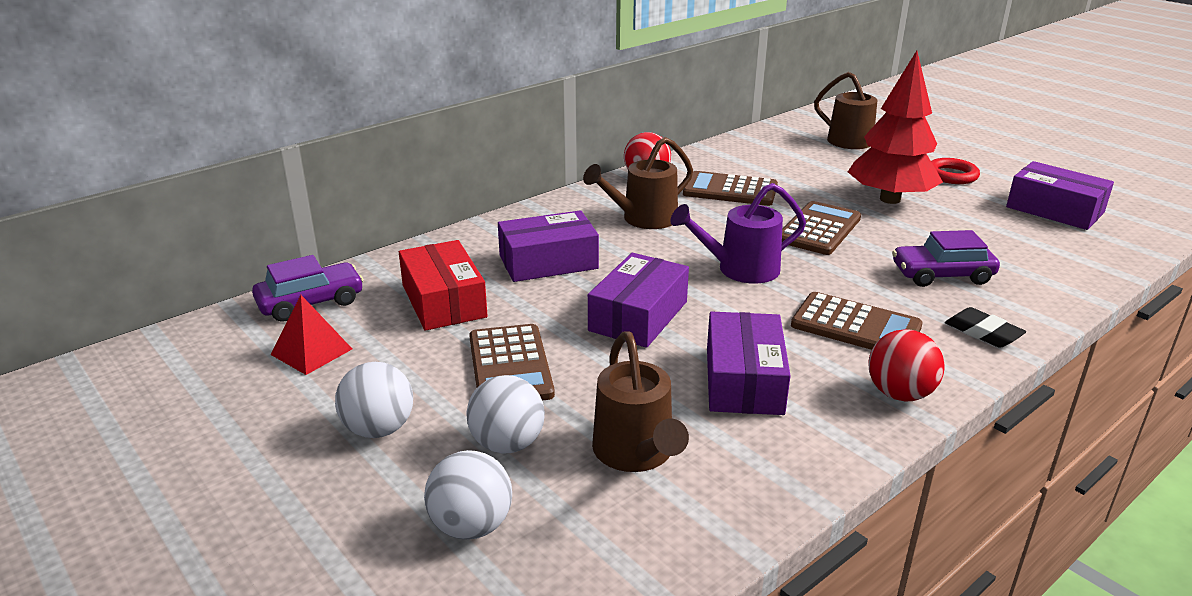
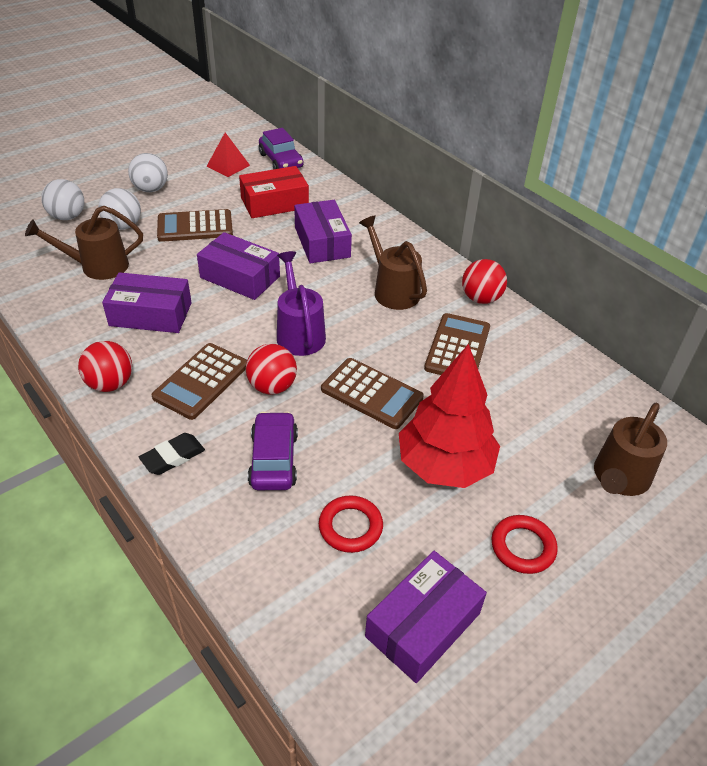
camera: 90 degrees right, 15 degrees up
none -> red ball [246,344,297,395]
none -> red ring [319,495,383,553]

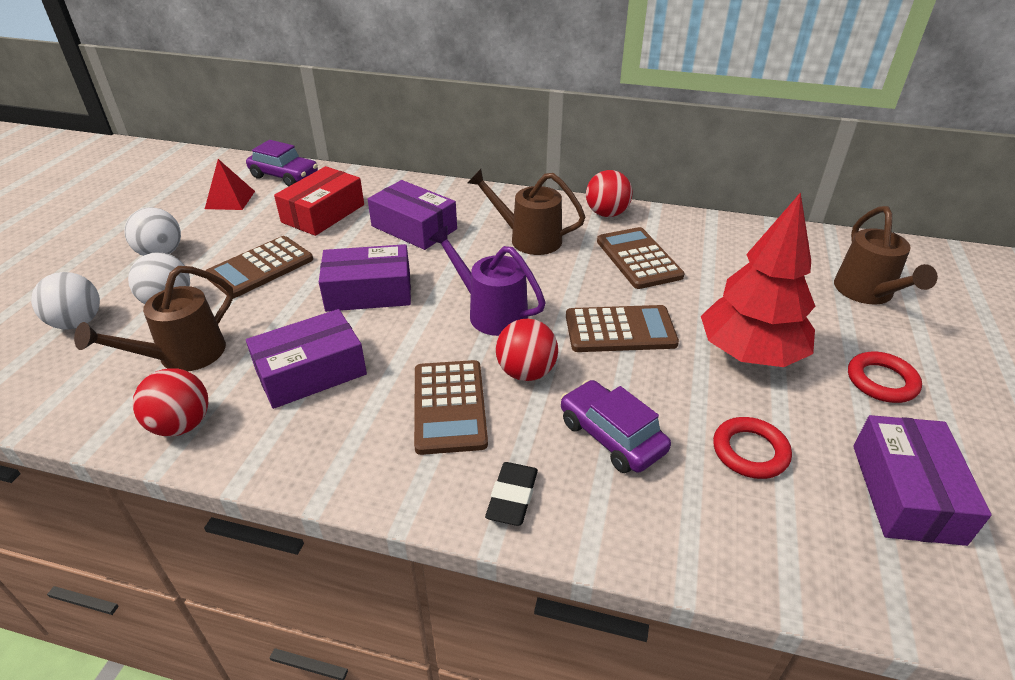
camera: 35 degrees left, 5 degrees down
red ball [78,341,132,392] -> red ball moved to [133,368,208,437]

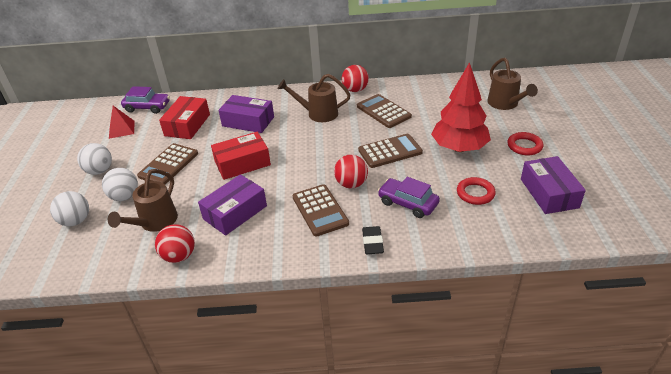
camera: 15 degrees left, 0 degrees up
purple box [319,244,411,312] -> red box [211,132,271,180]
purple watering can [429,226,546,336] -> none

